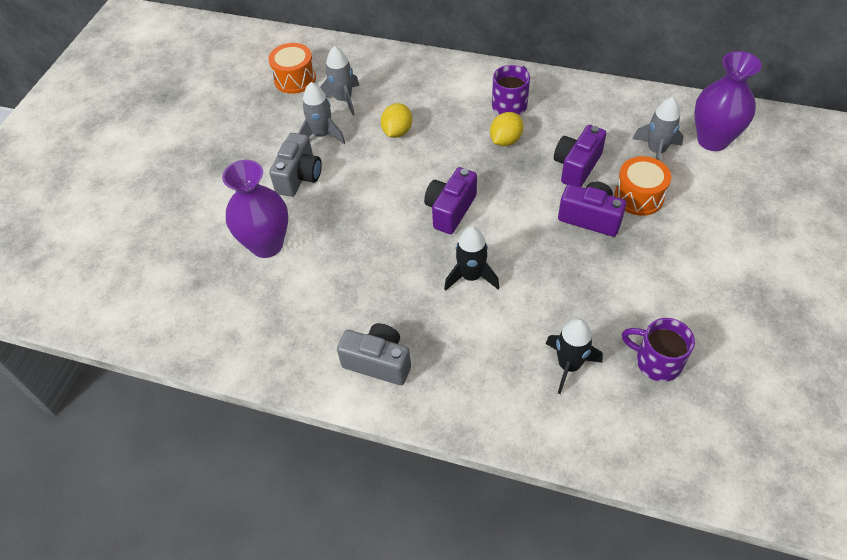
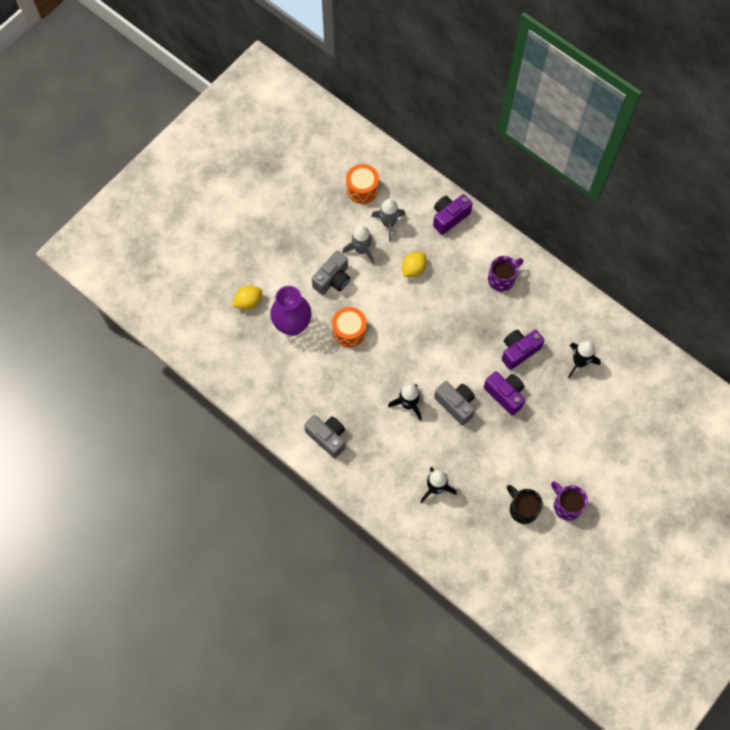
camera: 20 degrees right, 15 degrees up
purple camera [424,167,477,234] -> purple camera moved to [433,194,473,235]
yellow lemon [490,112,523,146] -> yellow lemon moved to [232,285,262,310]
orange drum [614,156,671,216] -> orange drum moved to [332,307,367,347]
purple mug [622,318,695,382] -> purple mug moved to [551,482,588,521]
grey rocket [633,97,684,160] -> black rocket [568,341,601,378]
purple vase [694,51,762,151] -> none
none -> grey camera [434,381,475,425]
none -> black mug [507,485,543,524]

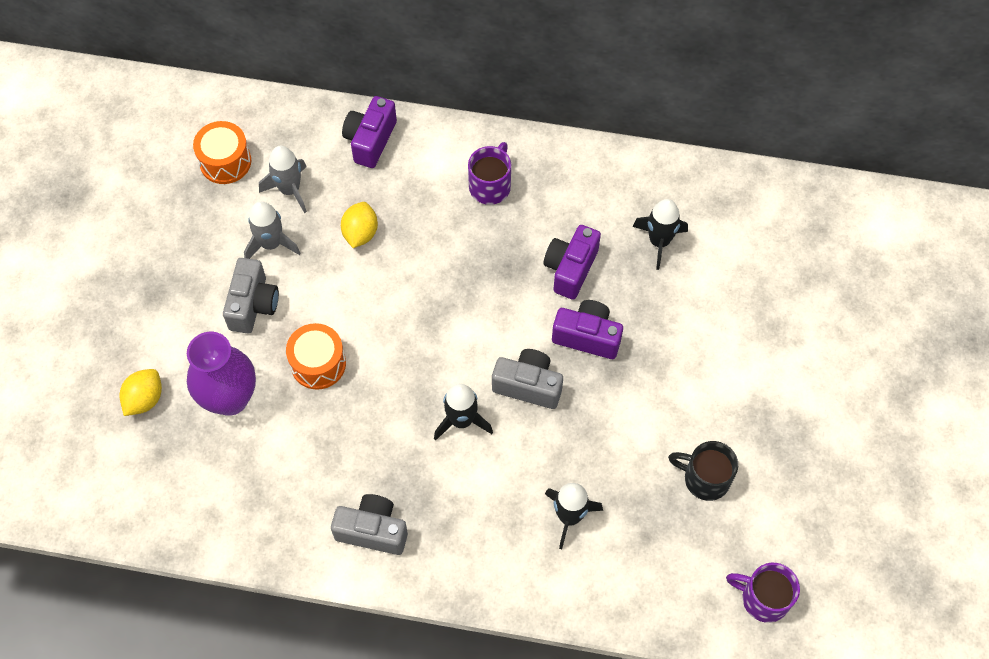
camera: 30 degrees left, 5 degrees down
purple mug [551,482,588,521] -> purple mug moved to [726,563,800,623]

